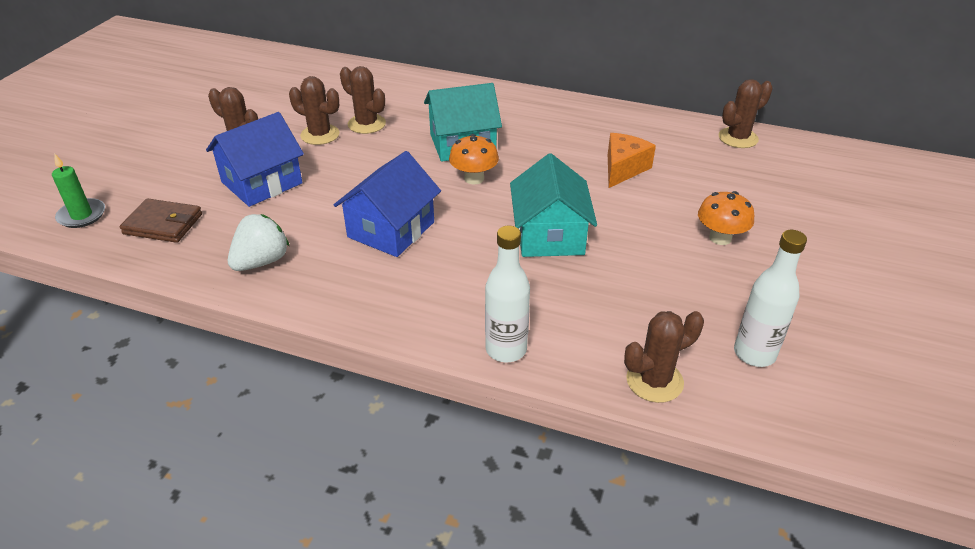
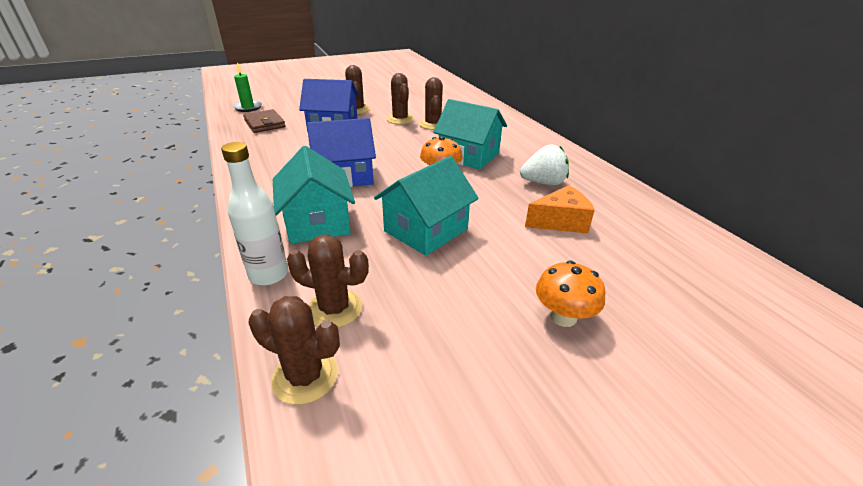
camera: 45 degrees right, 5 degrees down
white strawberry [228,214,290,271] -> white strawberry moved to [520,144,569,185]
brown cactus [718,79,773,148] -> brown cactus moved to [287,234,369,328]
white bottle [734,230,807,367] -> none
none -> turquoise house [273,146,355,244]

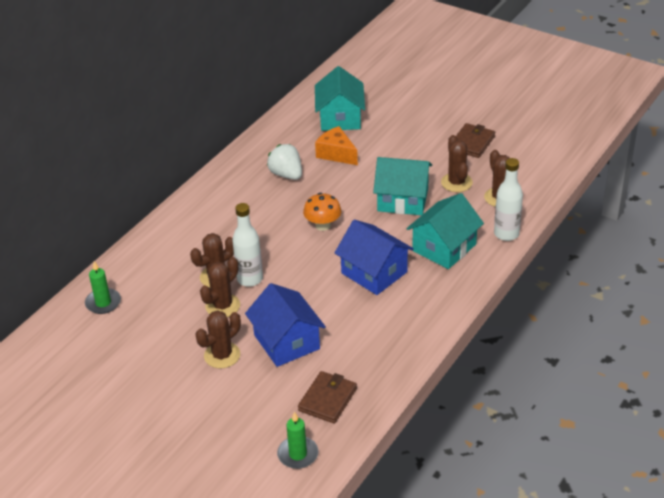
camera: 120 degrees left, 5 degrees up
brown cactus [249,296,340,405] -> brown cactus moved to [441,135,473,192]
turquoise house [433,99,507,170] -> turquoise house moved to [315,66,365,131]
orange mushroom [536,261,605,327] -> none
none -> green candle [85,261,121,314]
none -> white bottle [232,203,263,287]
none -> brown wallet [456,123,495,158]

